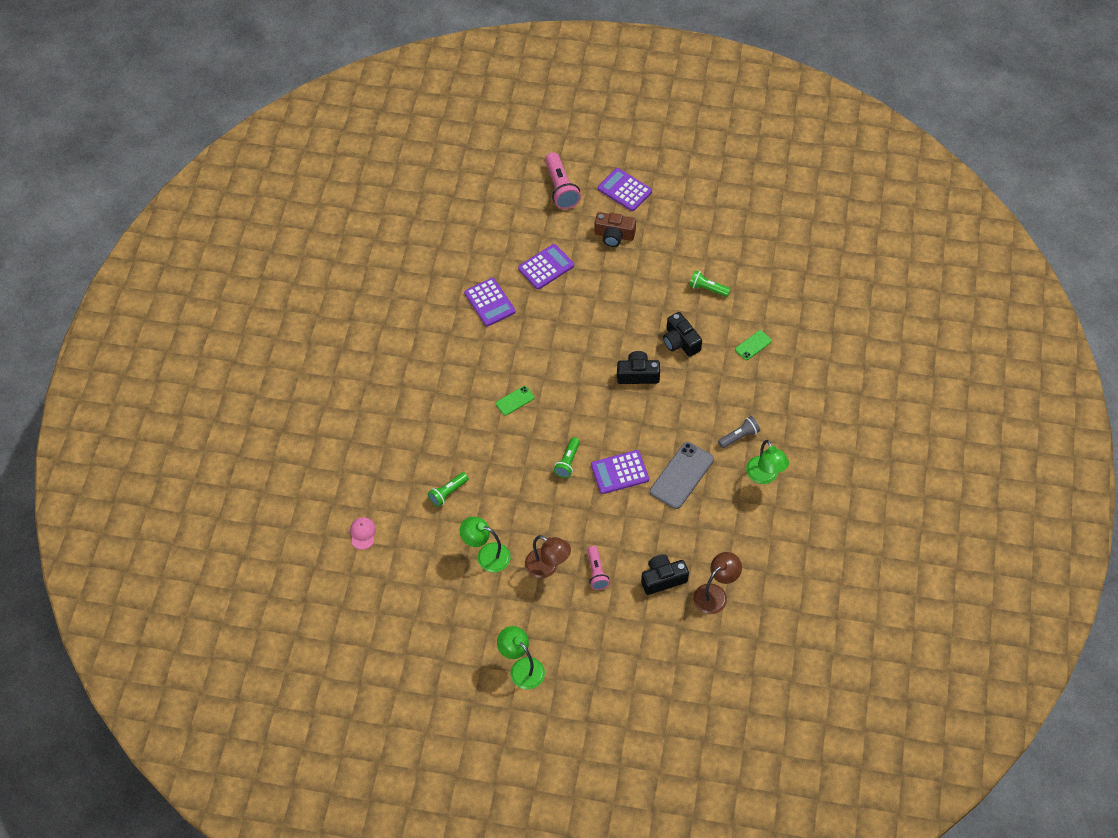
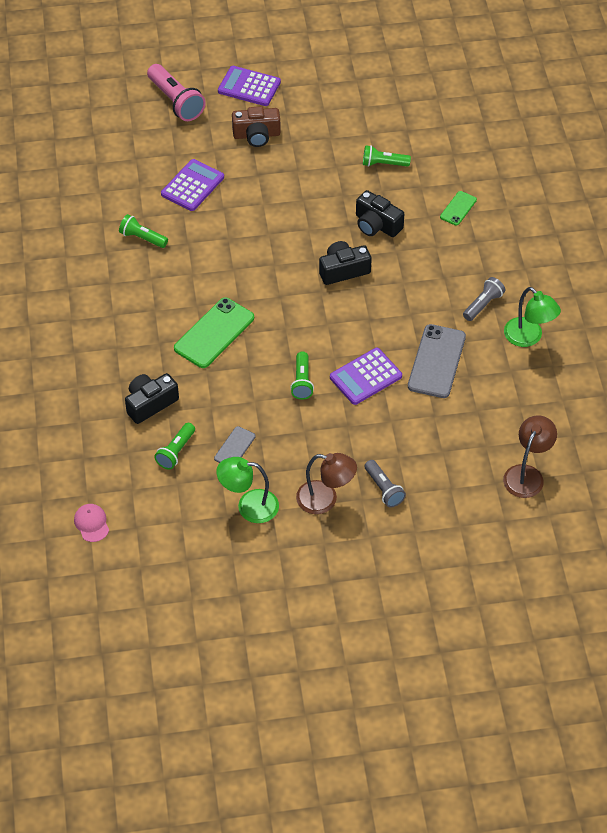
camera: 20 degrees left, 5 degrees down
purple calculator [464,278,516,326] -> green flashlight [119,214,168,248]
green phone [496,386,535,416] -> green phone [174,298,254,368], size x1.88
green lamp [497,626,545,689] -> none
pink flashlight [587,546,610,590] -> grey flashlight [364,460,406,508]
black camera [641,554,689,595] -> black camera moved to [125,373,179,424]
none -> grey phone [214,426,255,463]

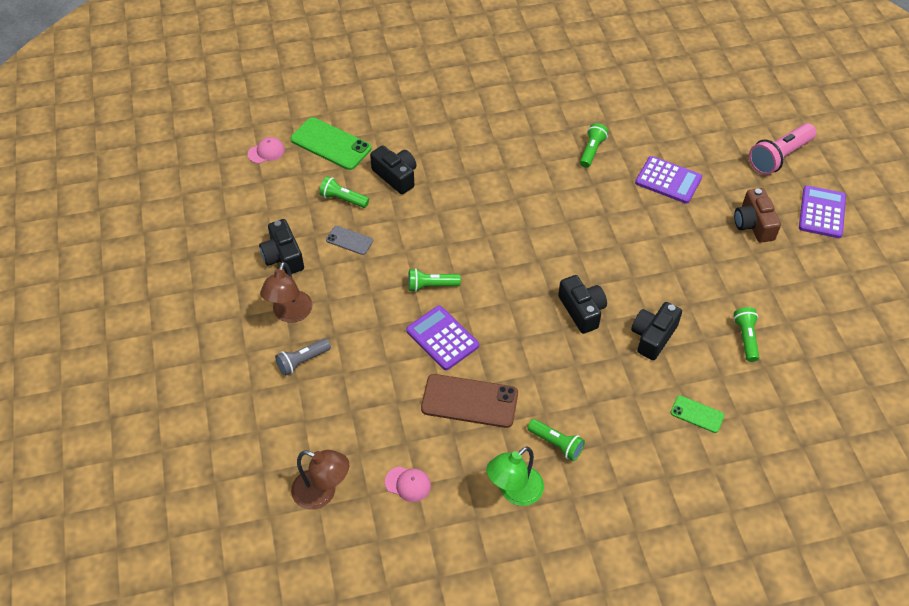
camera: 85 degrees right, 0 degrees up
green phone [174,298,254,368] -> green phone moved to [290,117,372,170]
green lamp [216,457,279,523] -> black camera [259,219,304,275]
grey phone [408,324,466,398] -> brown phone [421,374,518,428]
grey flashlight [463,277,505,321] -> green flashlight [527,419,585,461]
none -> pink cap [385,466,431,502]

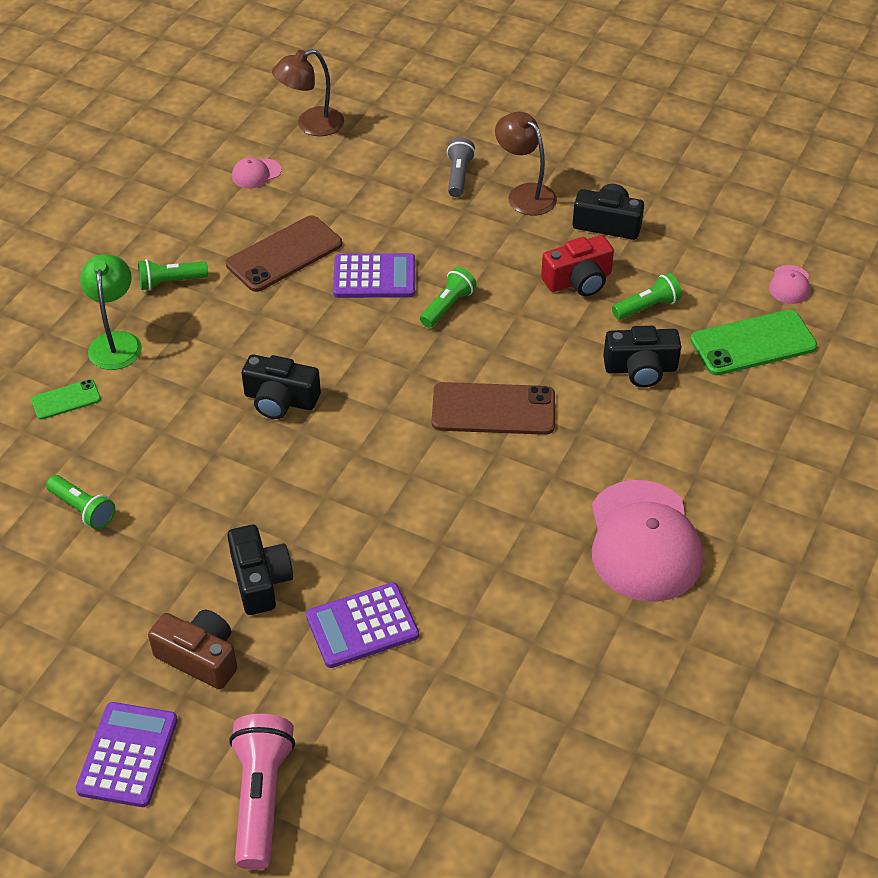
camera: 130 degrees right, 5 degrees down
grey phone [326,226,373,255] -> red camera [541,235,614,296]
green lamp [486,446,544,506] -> green lamp moved to [80,254,142,370]
green flashlight [580,123,608,168] -> none
black camera [631,302,682,360] -> black camera moved to [227,525,293,615]
purple calculator [799,185,846,238] -> purple calculator turned 135 degrees counterclockwise [76,702,178,807]
none -> brown phone [432,382,555,435]
none -> pink cap [592,480,703,602]

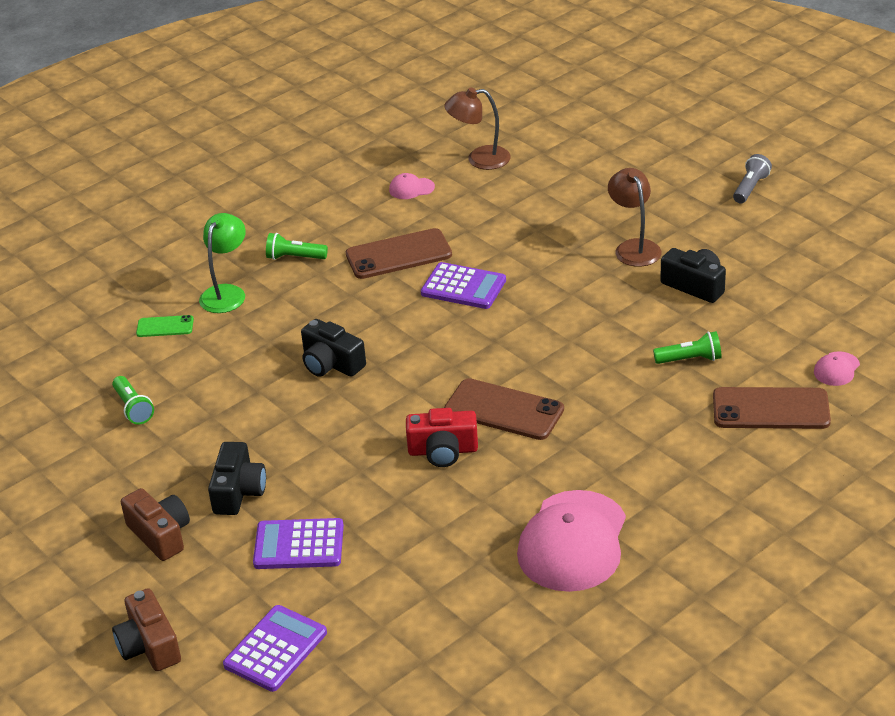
camera: 25 degrees right, 10 degrees down
purple calculator [76,702,178,807] -> purple calculator moved to [223,605,327,692]
pink flashlight [229,714,295,870] -> brown camera [112,588,181,671]
green flashlight [420,267,477,328] -> none
grey flashlight [447,138,475,197] -> grey flashlight moved to [733,154,772,203]
red camera [541,235,614,296] -> red camera moved to [406,408,478,467]
black camera [603,326,681,388] -> none
green phone [690,310,817,375] -> brown phone [713,387,831,429]

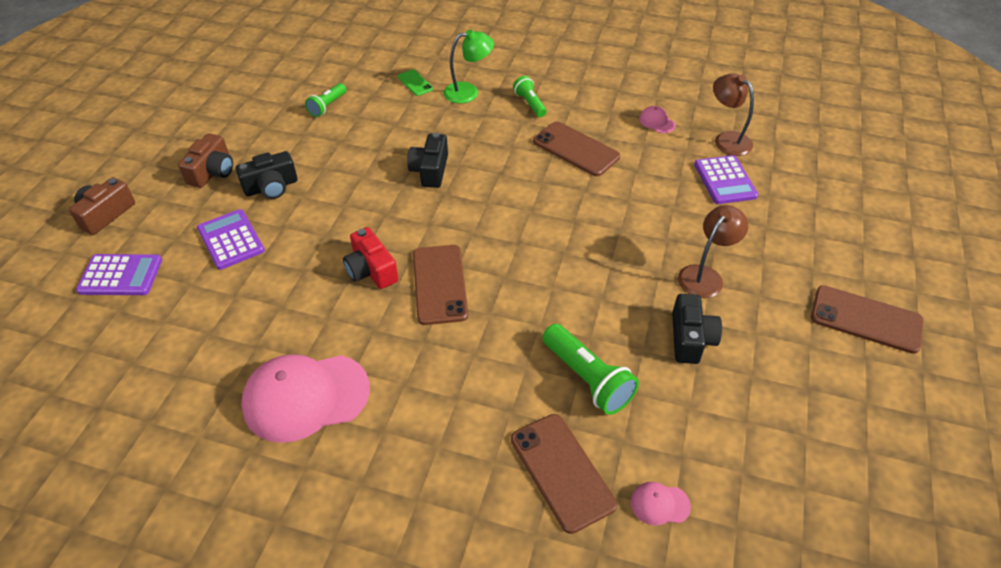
camera: 55 degrees right, 10 degrees up
purple calculator [421,262,506,309] -> purple calculator moved to [694,155,758,204]
green flashlight [653,331,722,364] -> green flashlight [542,324,639,415], size x1.63
grey flashlight [733,154,772,203] -> brown phone [811,285,924,354]

